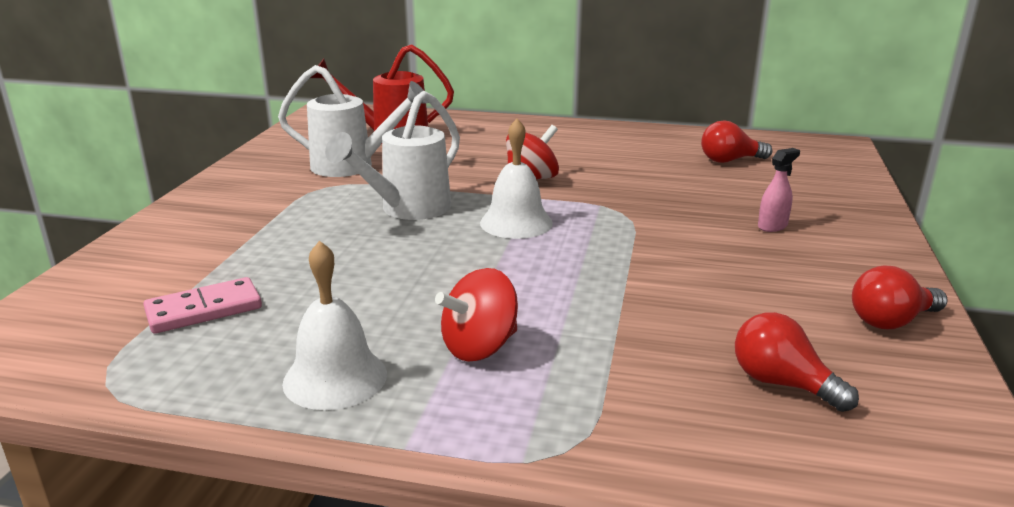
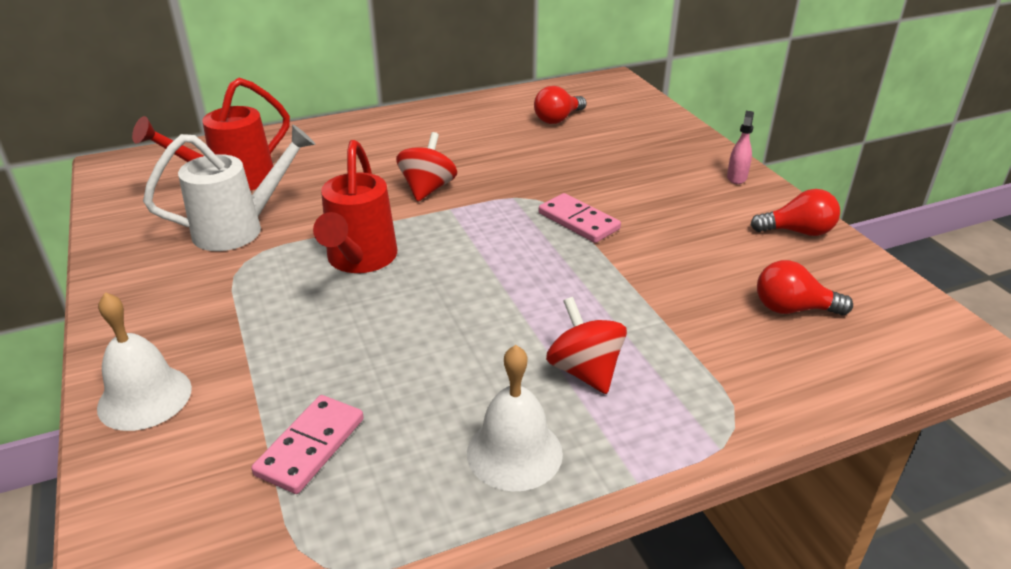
camera: 35 degrees left, 10 degrees up
white watering can [325,91,460,220] -> red watering can [313,140,397,273]
red spinning top [435,268,518,362] -> red spinning top turned 135 degrees clockwise [546,297,627,394]
white bell [480,119,553,239] -> white bell moved to [97,292,192,431]
pink spray bottle [758,148,800,232] -> pink spray bottle moved to [727,111,754,184]
red light bulb [852,266,948,329] -> red light bulb turned 120 degrees counterclockwise [751,189,840,236]
none -> pink domino [539,193,621,243]

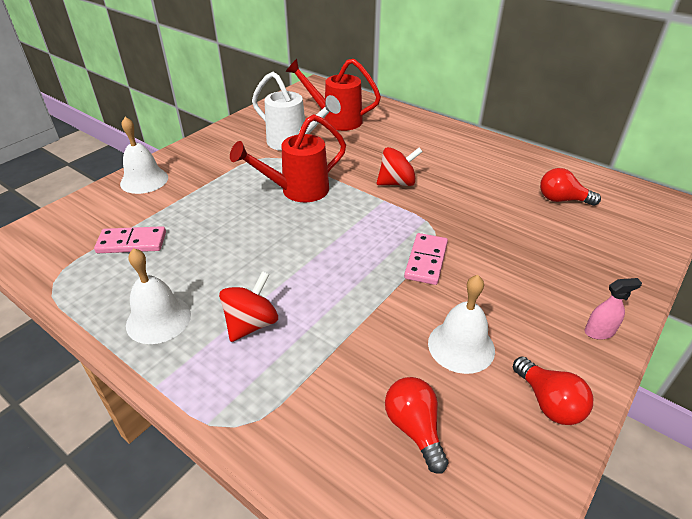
camera: 60 degrees right, 5 degrees up
none -> white bell [428,275,495,374]

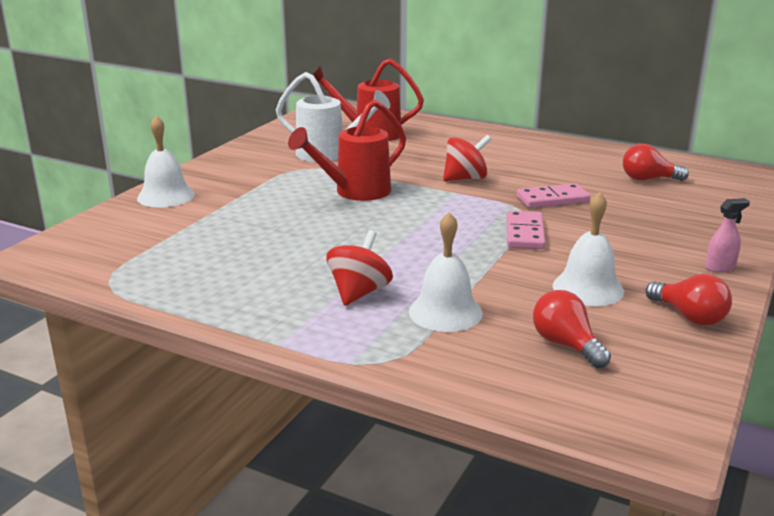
camera: 10 degrees left, 15 degrees down
pink domino [94,226,166,253] -> pink domino moved to [516,183,590,208]
white bell [126,248,191,344] -> white bell moved to [409,212,483,332]

